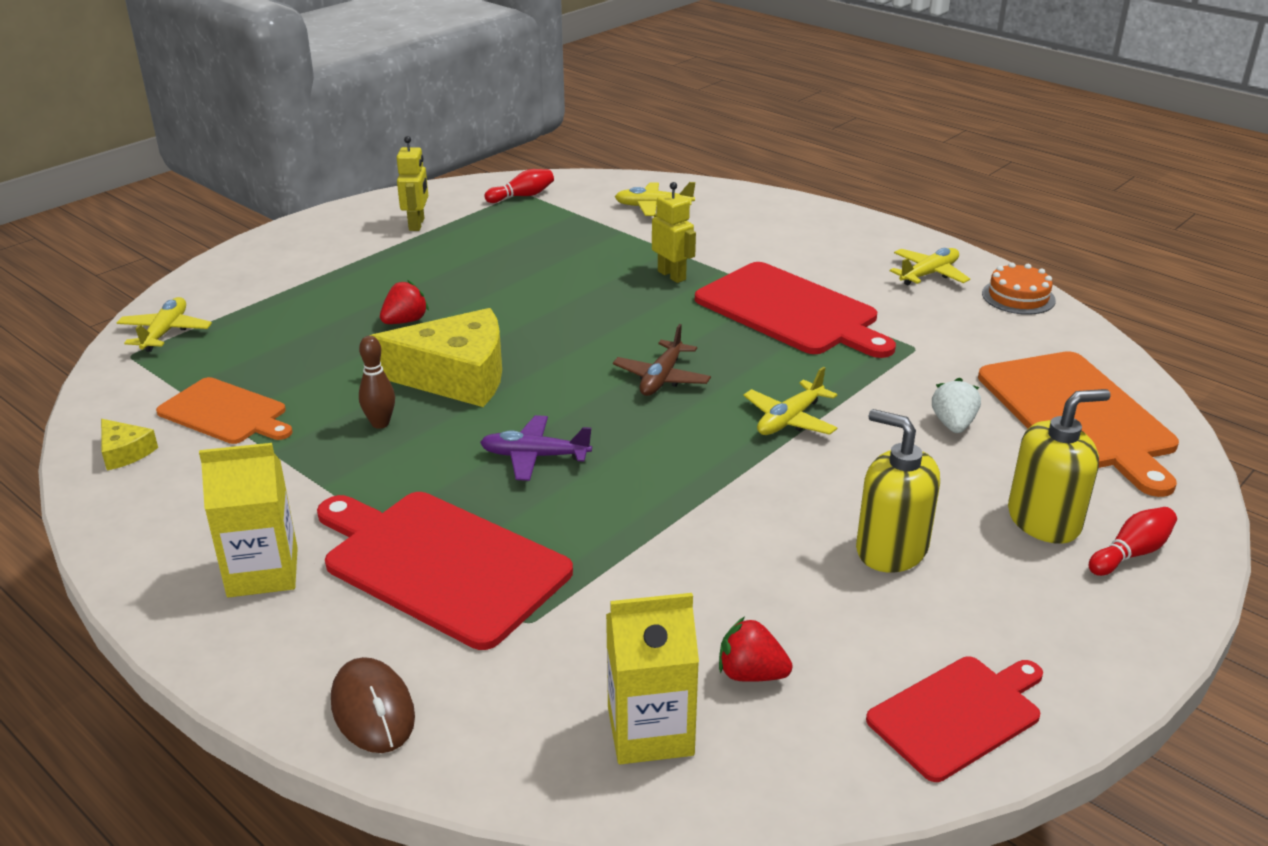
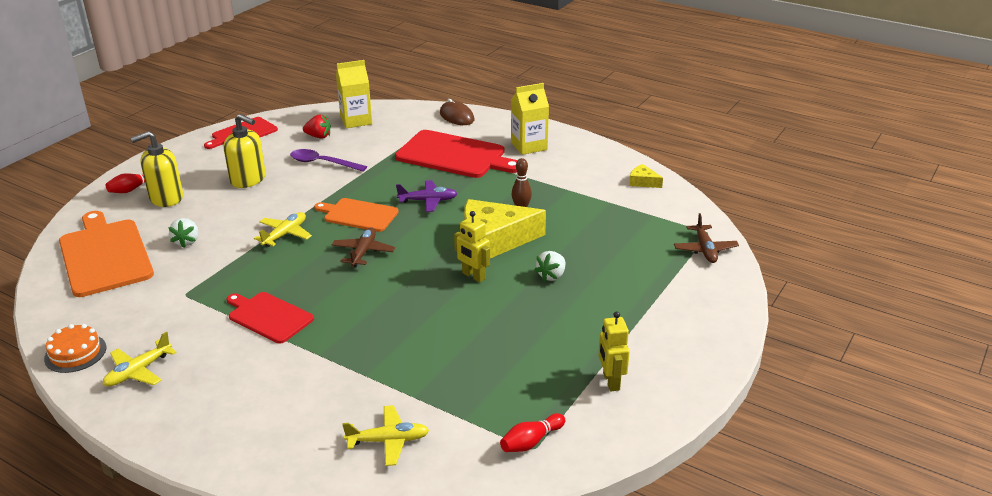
camera: 170 degrees right, 0 degrees up
yellow plane [117,297,212,352] -> brown plane [674,213,739,263]
orange cutting board [156,377,293,444] -> orange cutting board moved to [314,198,399,232]
red strawberry [380,280,429,324] -> white strawberry [535,251,565,282]
yellow robot [652,182,696,283] -> yellow robot moved to [454,211,490,282]
red cutting board [695,262,896,358] -> red cutting board [226,292,314,344], size x0.61
none -> purple spoon [290,149,367,172]

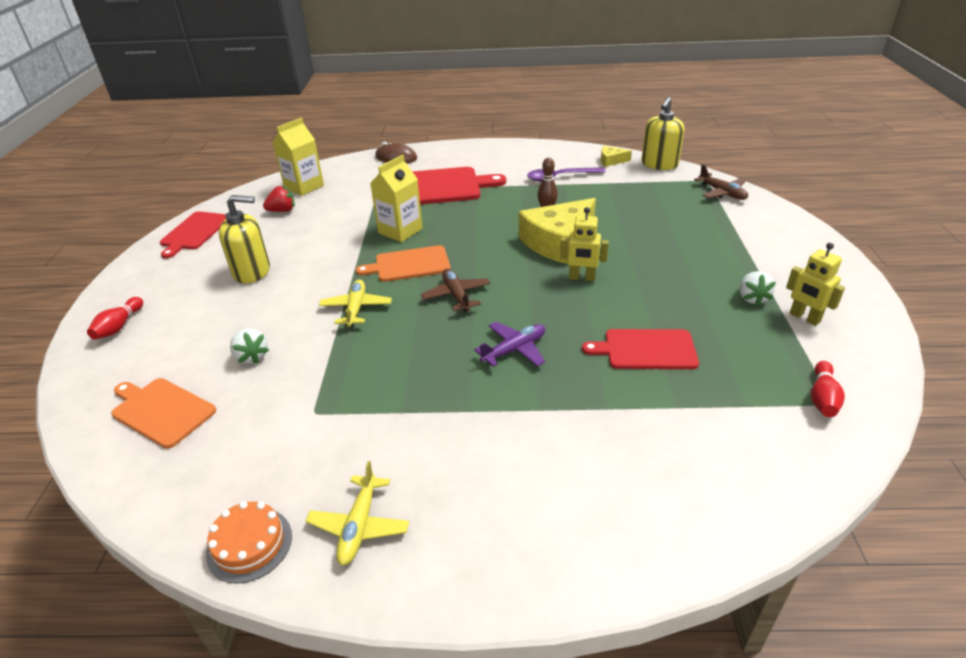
camera: 30 degrees left, 5 degrees up
orange cutting board [59,211,154,297] -> orange cutting board [111,378,216,449], size x0.61
yellow soap dispenser [130,131,183,207] -> yellow soap dispenser moved to [641,97,685,170]
red cutting board [226,292,314,344] -> red cutting board moved to [582,329,699,369]
purple spoon [290,149,367,172] -> purple spoon moved to [527,167,606,182]
yellow plane [342,405,429,466] -> none
purple plane [396,180,458,212] -> purple plane moved to [474,322,545,367]
yellow carton [511,83,549,155] -> yellow carton moved to [370,155,423,242]
white strawberry [535,251,565,282] -> white strawberry moved to [739,271,776,306]

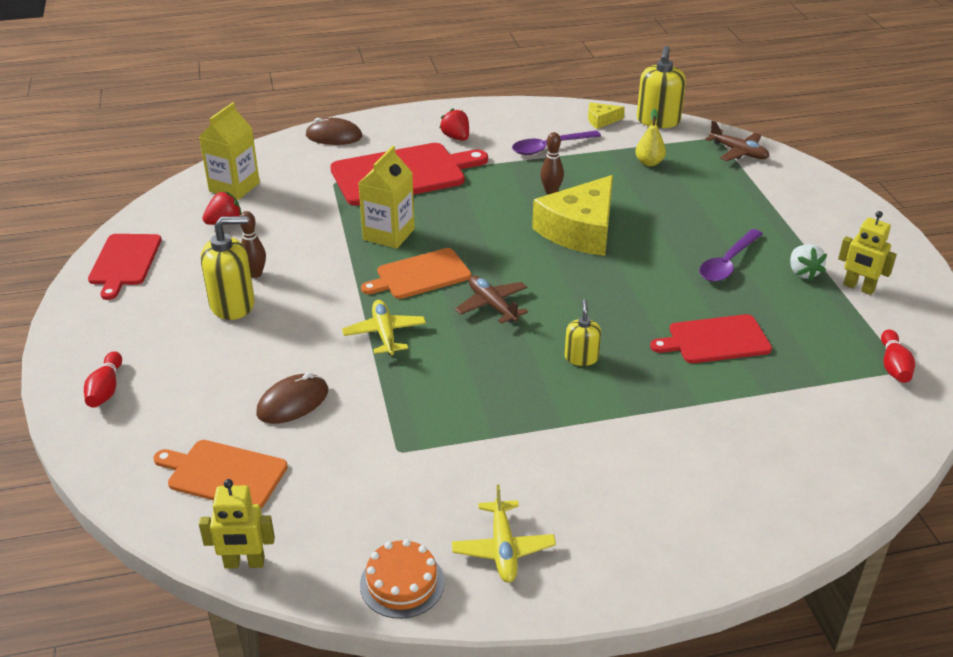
camera: 15 degrees left, 0 degrees up
white strawberry [230,328,269,364] -> brown mouse [256,373,328,424]
purple plane [474,322,545,367] -> yellow soap dispenser [565,299,601,366]
yellow robot [560,207,609,281] -> yellow robot moved to [199,479,275,569]
none -> brown bowling pin [240,211,266,278]
none -> red strawberry [439,108,469,141]
none -> yellow pear [635,109,666,166]
none -> purple spoon [699,229,763,282]

